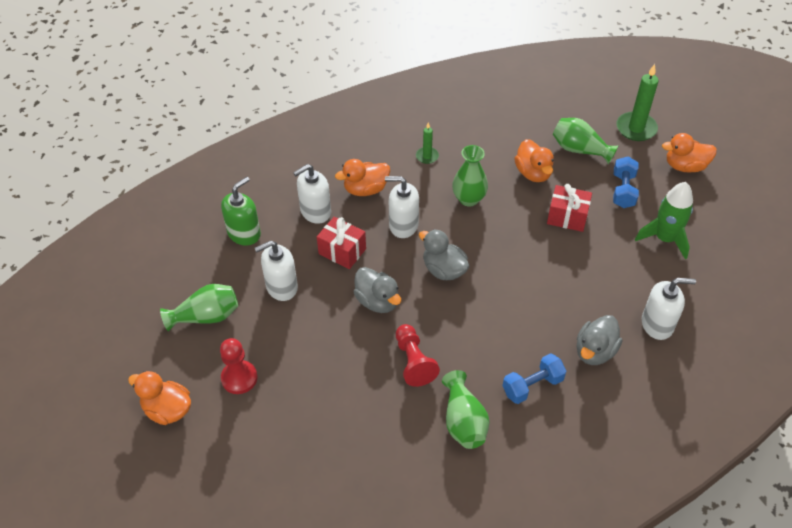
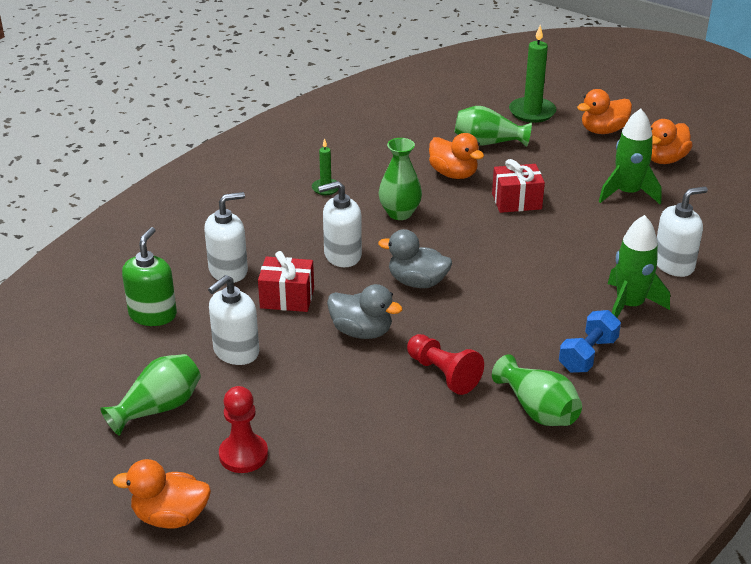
camera: 25 degrees left, 15 degrees down
white soap dispenser [293,164,331,224] -> white soap dispenser turned 150 degrees counterclockwise [204,192,248,283]
orange duck [335,159,390,196] -> orange duck moved to [651,119,693,164]
grey duck [577,315,623,365] -> green rocket [608,215,670,318]
blue dumbbell [613,157,639,208] -> none

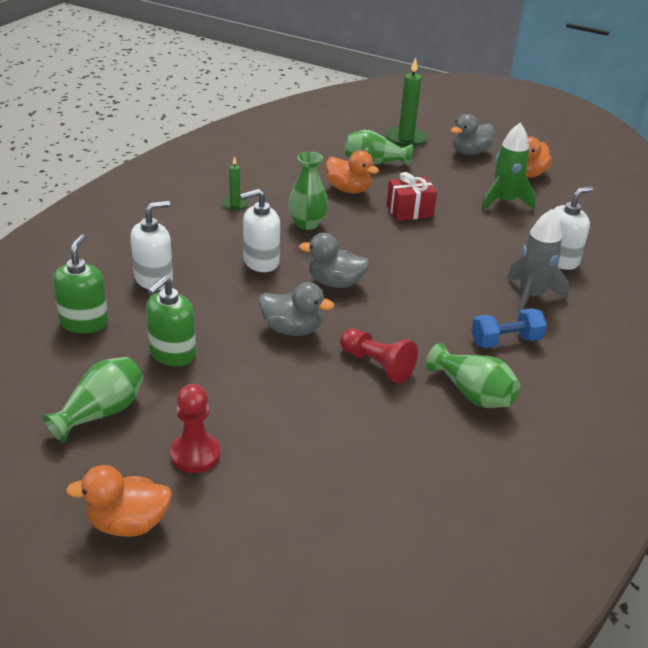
camera: 10 degrees left, 0 degrees up
white soap dispenser [208,275,259,365] -> green soap dispenser [146,276,196,366]
red gift [258,251,314,312] -> none
blue dumbbell [559,310,621,373] -> blue dumbbell turned 45 degrees clockwise [471,308,547,348]
orange duck [577,89,632,134] -> grey duck [450,114,495,155]
green rocket [608,215,670,318] -> grey rocket [507,209,569,314]

